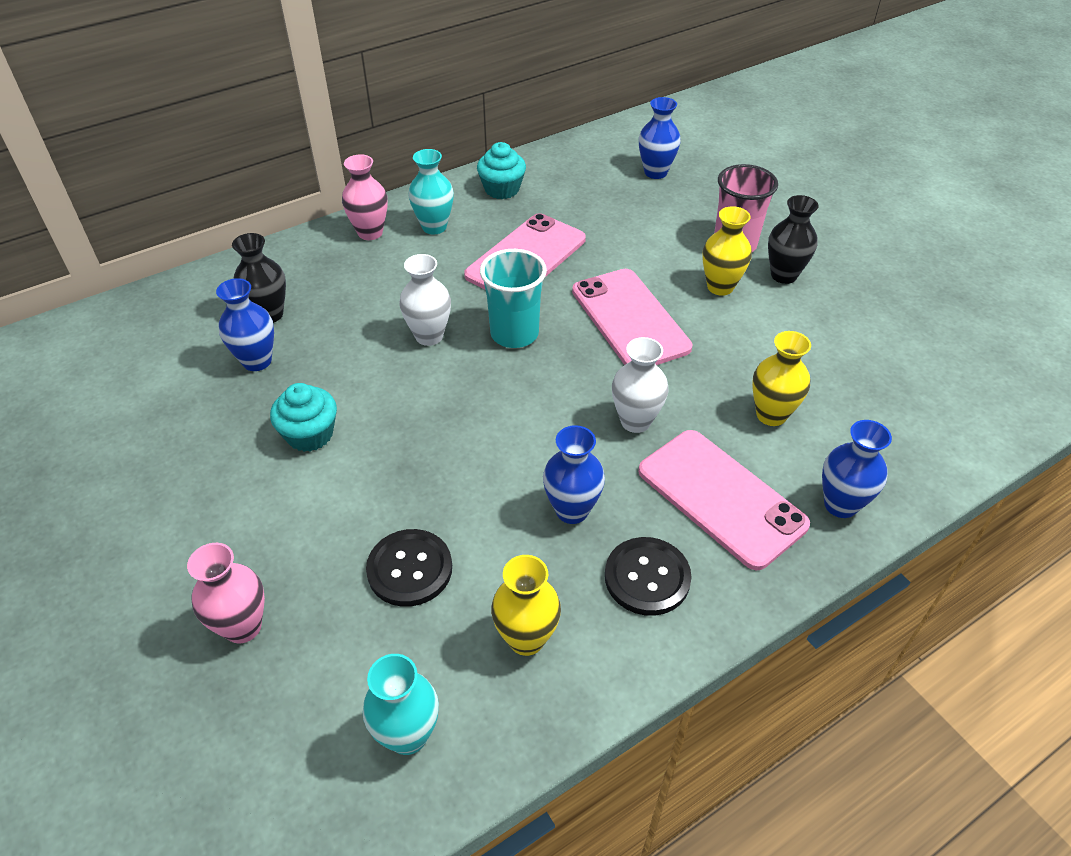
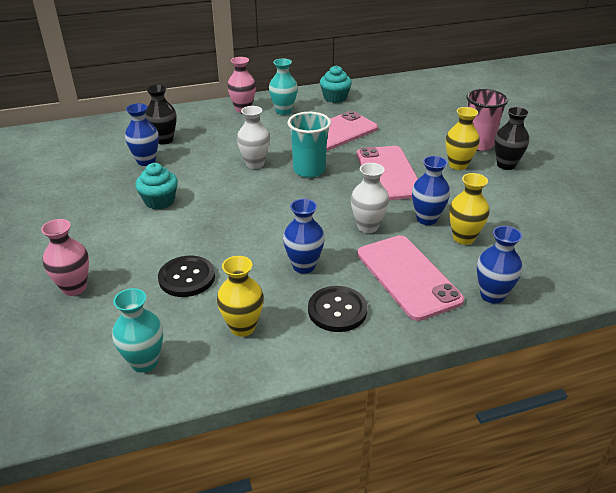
camera: 15 degrees right, 10 degrees down
blue vase [639,97,681,179] -> blue vase moved to [412,156,450,225]

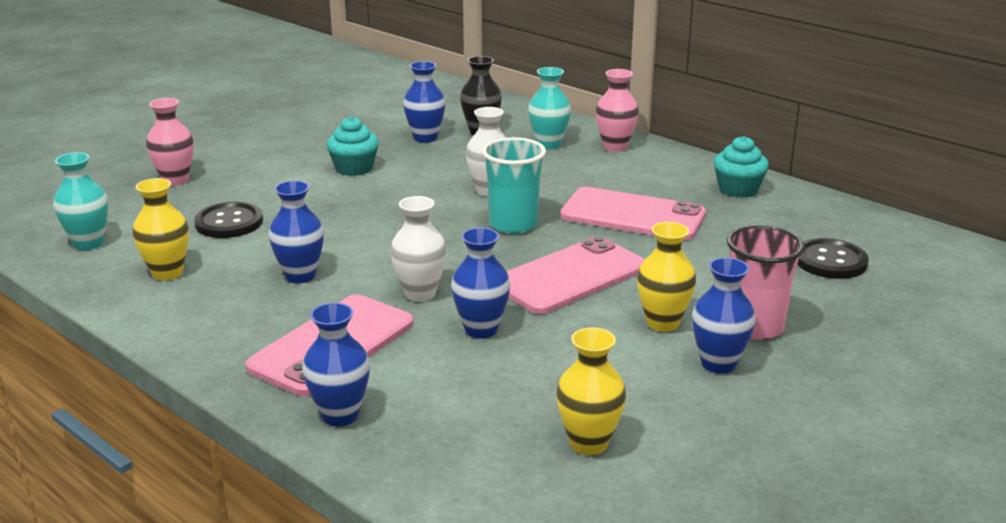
camera: 60 degrees right, 10 degrees down
turquoise vase [269,58,298,115] -> turquoise vase moved to [528,67,571,150]
black button [308,286,368,332] -> black button moved to [797,238,869,279]
yellow vase [449,173,489,245] -> yellow vase moved to [556,327,626,455]
black vase [495,107,529,170] -> blue vase [692,257,756,374]

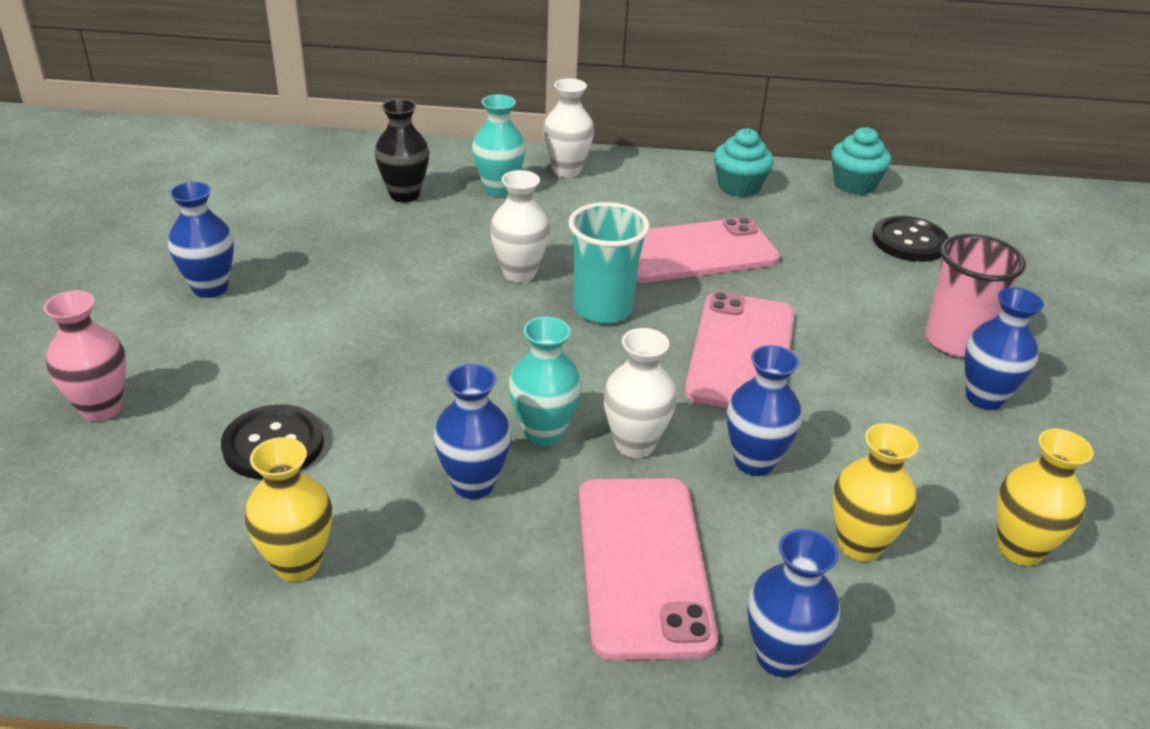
camera: 40 degrees left, 10 degrees up
turquoise vase [53,152,108,250] -> turquoise vase moved to [509,317,582,446]
turquoise cupcake [326,116,379,176] -> turquoise cupcake moved to [831,127,891,195]
blue vase [403,61,445,143] -> blue vase moved to [168,181,234,298]
pink vase [596,69,639,152] -> white vase [543,78,594,178]
yellow vase [637,222,696,332] -> yellow vase moved to [833,423,919,561]

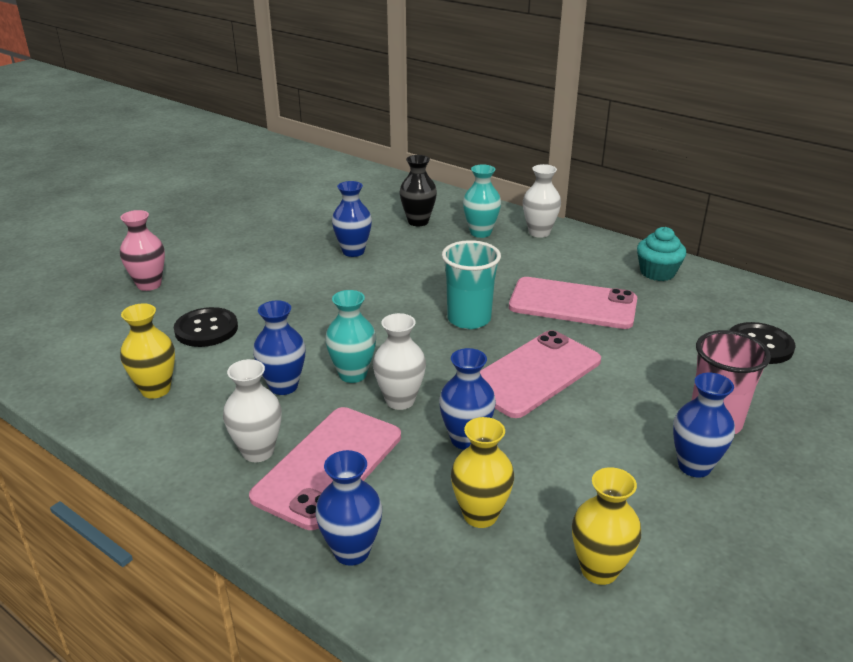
camera: 35 degrees right, 5 degrees down
blue vase [168,181,234,298] -> blue vase moved to [332,181,372,257]
white vase [490,170,550,282] -> white vase moved to [223,359,282,462]
turquoise cupcake [831,127,891,195] -> none

